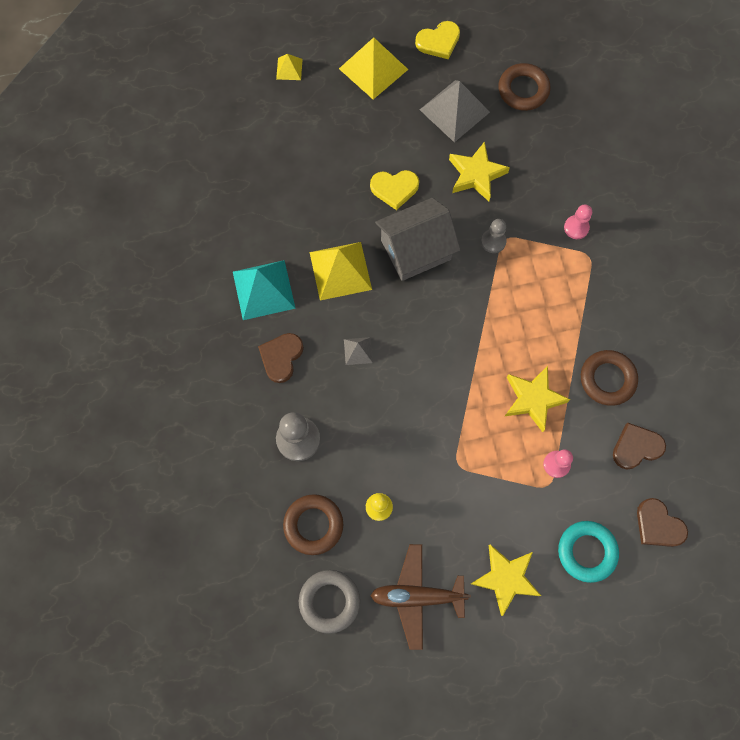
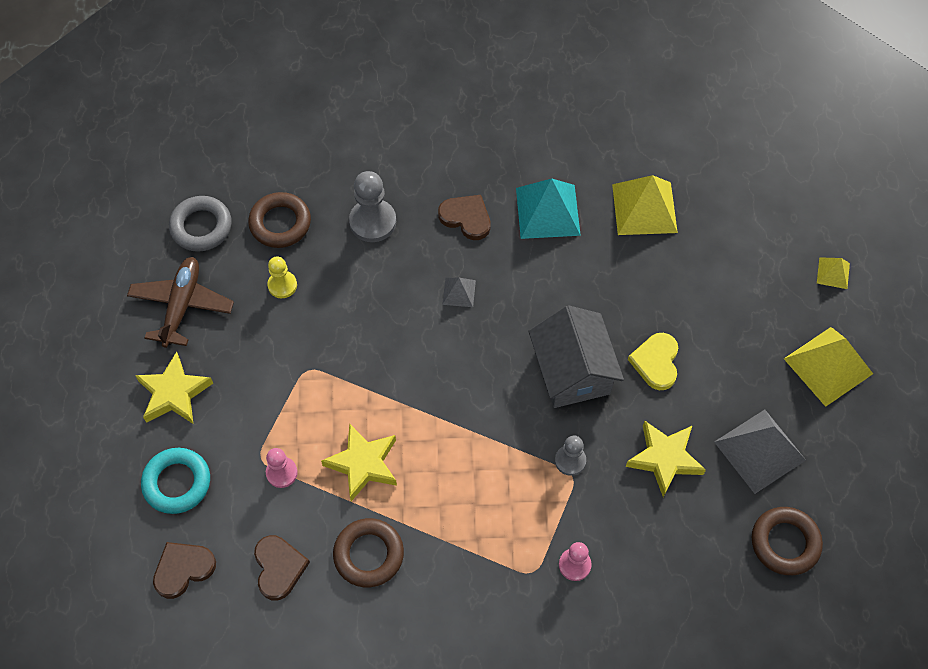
camera: 100 degrees right, 10 degrees down
yellow pyramid [310,242,372,300] -> yellow pyramid moved to [612,175,678,235]
yellow heart [415,21,460,59] -> none

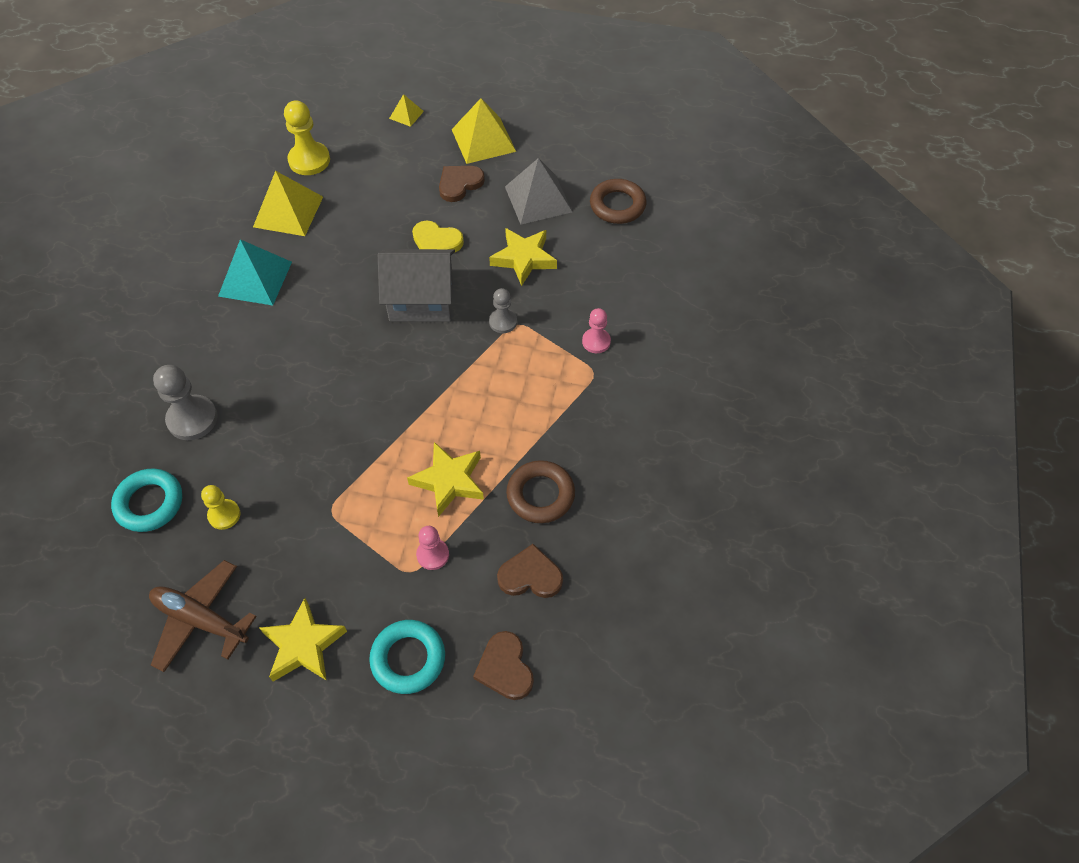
camera: 75 degrees left, 5 degrees down
grey ring [169,196,232,252] -> none
brown ring [248,192,311,248] -> turquoise ring [111,469,182,532]
brown heart [438,195,491,240] -> brown heart moved to [439,166,485,202]
grey pyramid [442,278,476,307] -> none
none -> yellow pawn [284,100,330,175]

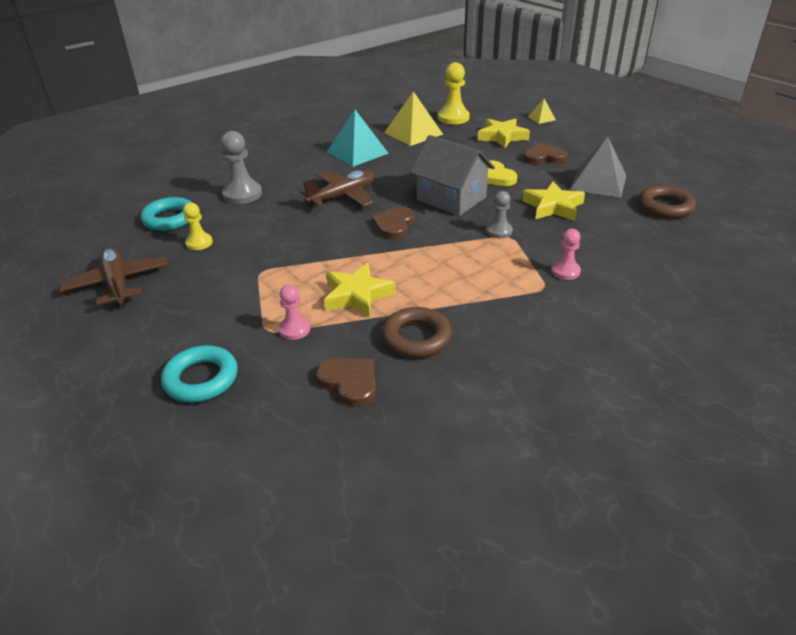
camera: 40 degrees right, 20 degrees down
yellow star [259,598,347,682] -> yellow star moved to [478,118,530,148]
yellow pyramid [452,98,516,164] -> none
brown heart [473,631,534,700] -> brown heart moved to [372,207,415,239]
none -> brown plane [300,171,375,208]

